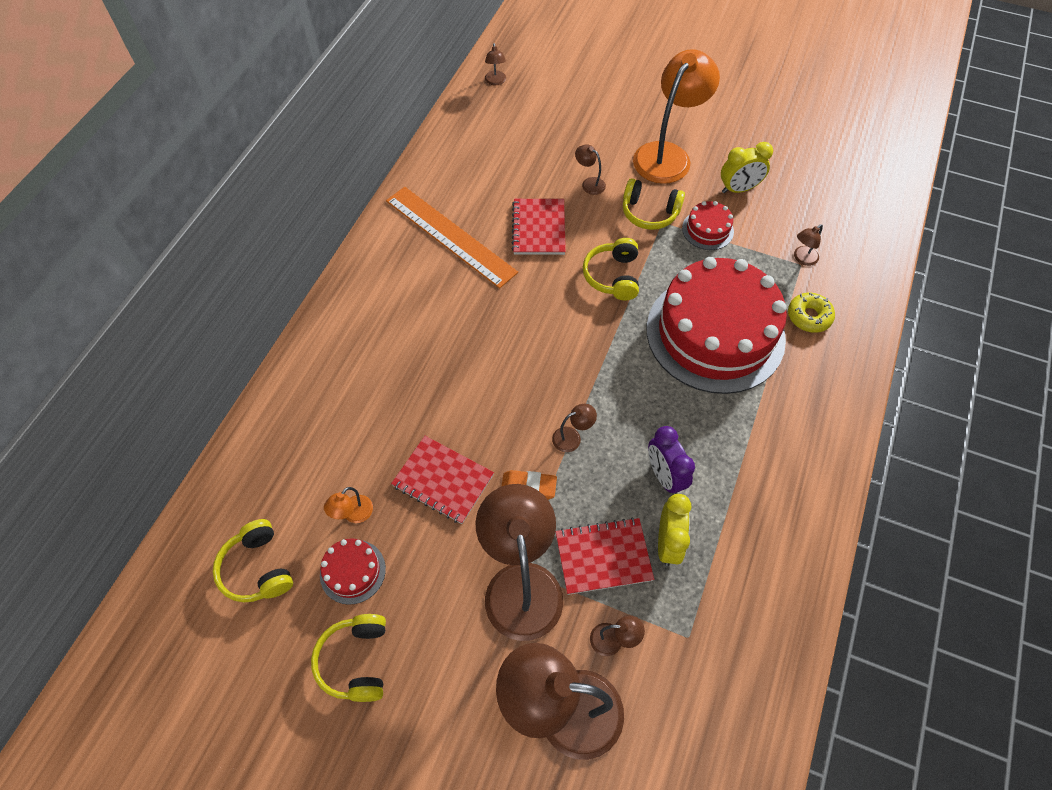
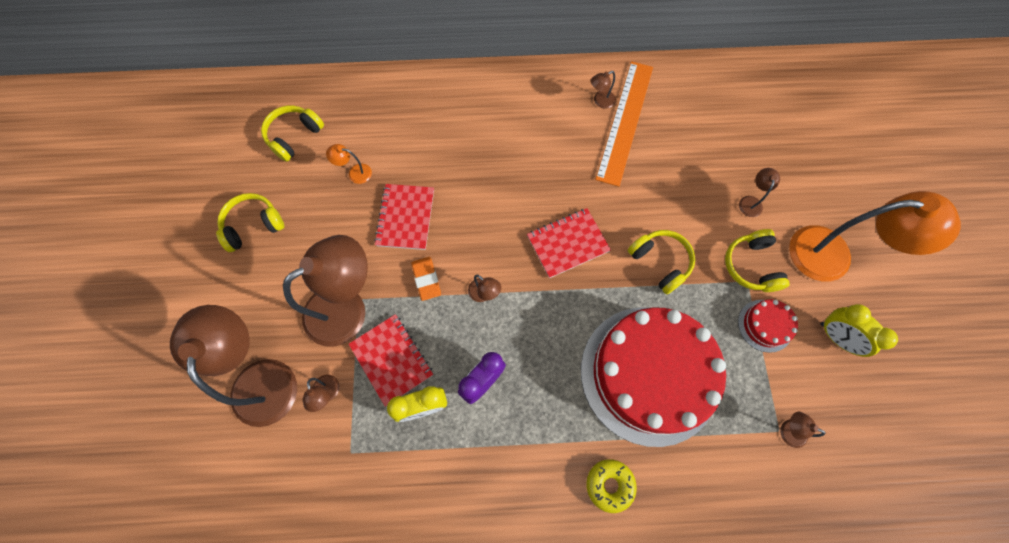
camera: 65 degrees right, 10 degrees up
red cake [320,538,386,605] -> none
brown lamp [485,43,506,85] -> brown lamp moved to [591,71,616,109]
red notebook [511,199,566,255] -> red notebook moved to [527,208,611,278]
yellow headphones [583,238,639,301] -> yellow headphones turned 75 degrees clockwise [628,230,695,294]
yellow donut [788,293,835,333] -> yellow donut moved to [586,459,637,513]

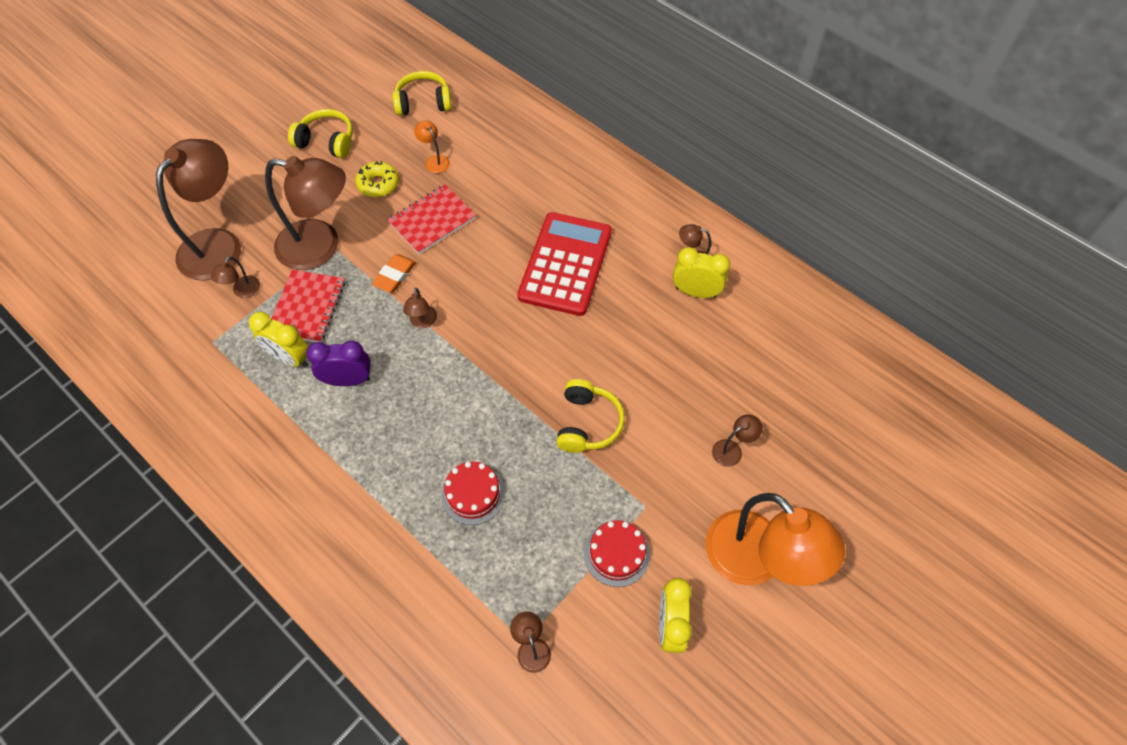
camera: 45 degrees right, 10 degrees down
red notebook [527,208,611,278] -> none
red cake [581,307,726,447] -> red cake [441,462,505,525], size x0.40
yellow donut [586,459,637,513] -> yellow donut moved to [355,161,399,197]
orange ruler [595,61,653,187] -> yellow clock [673,247,730,298]
yellow headphones [725,229,790,292] -> none
none -> red calculator [517,212,612,316]

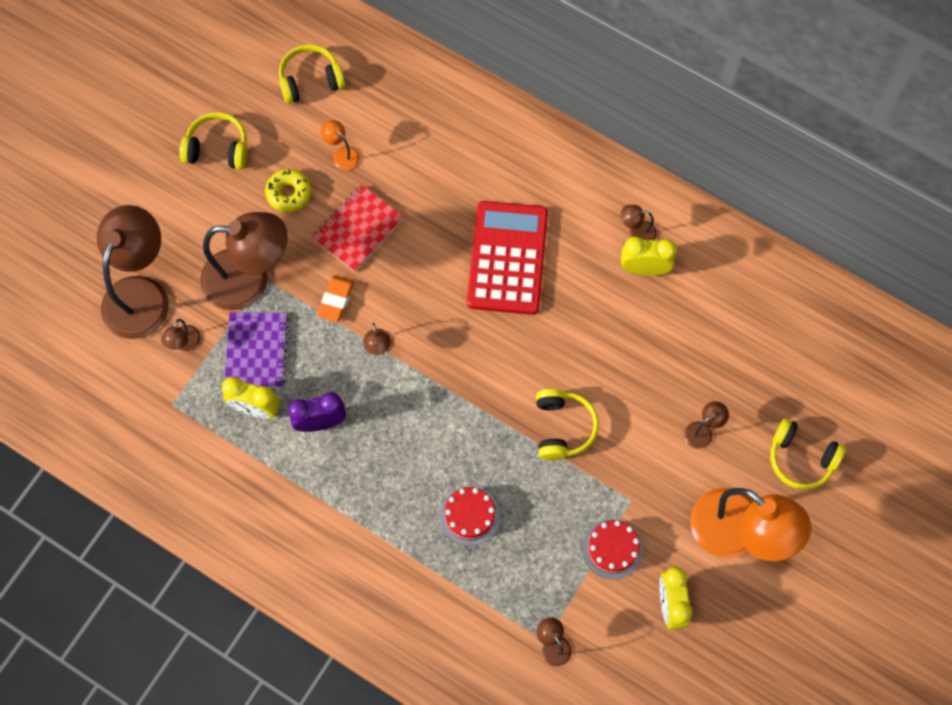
camera: 10 degrees left, 10 degrees up
red notebook [271,270,345,342] -> purple notebook [225,312,289,388]
none -> yellow headphones [770,418,846,490]

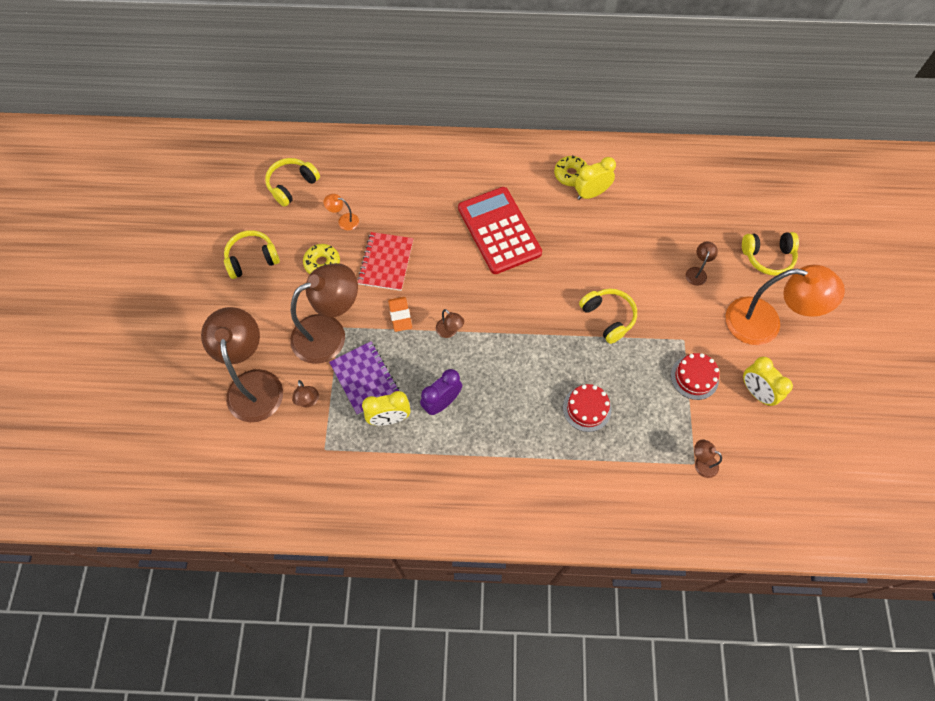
camera: 30 degrees left, 5 degrees down
brown lamp [621,205,657,240] -> yellow donut [554,155,587,186]

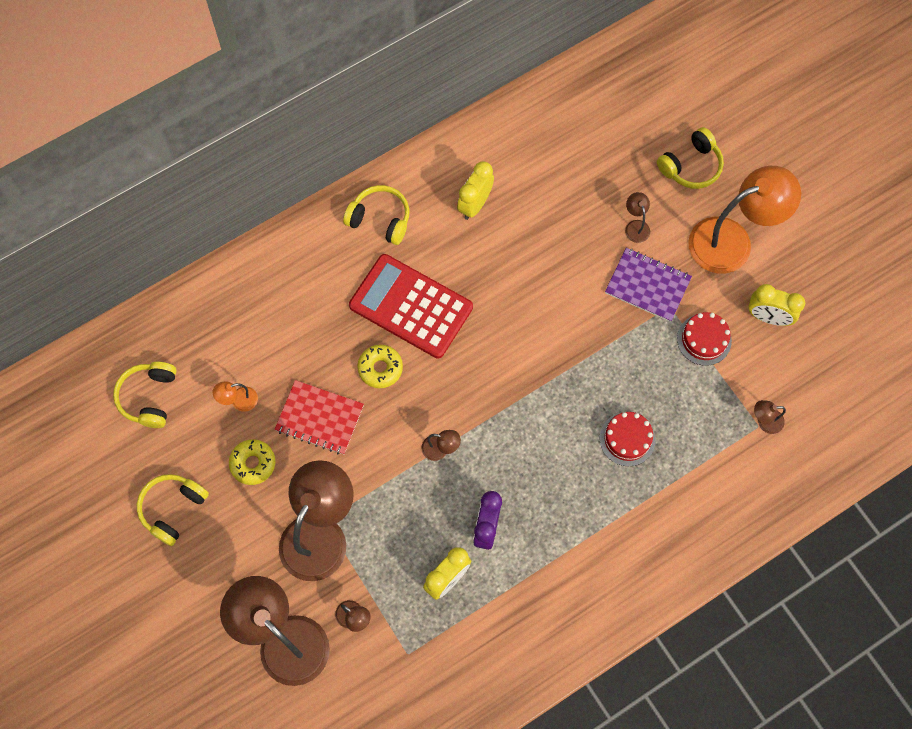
camera: 35 degrees left, 5 degrees up
purple notebook [329,341,399,415] -> purple notebook moved to [605,248,692,322]
red notebook [357,232,413,291] -> red notebook turned 45 degrees counterclockwise [274,380,364,454]
orange eraser [388,297,412,332] -> none
yellow donut [554,155,587,186] -> yellow donut moved to [357,345,403,388]
yellow headphones [579,289,637,344] -> yellow headphones moved to [343,185,409,245]

